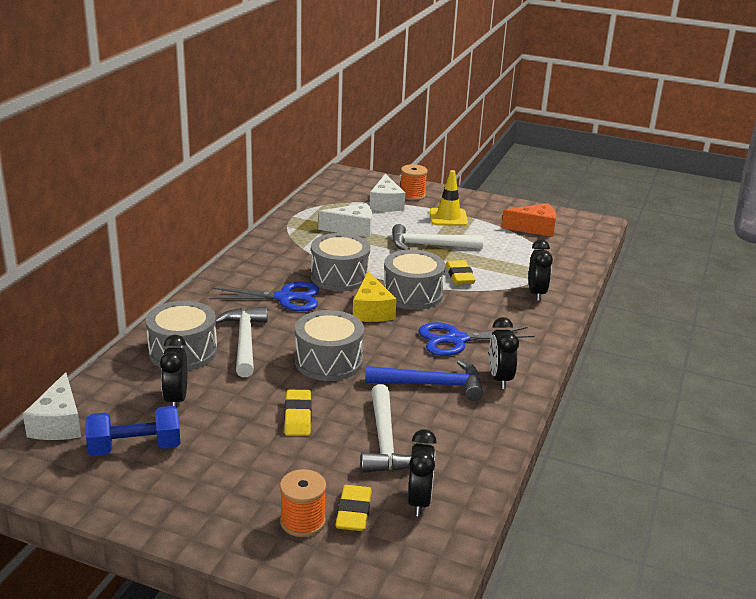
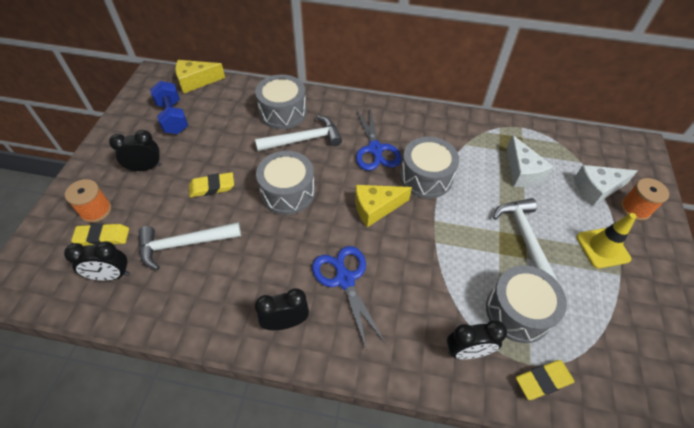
camera: 80 degrees right, 25 degrees up
white cheese [23,372,81,440] -> yellow cheese [175,60,225,93]
black clock [160,335,187,408] -> black clock moved to [109,130,161,171]
blue hammer [365,360,483,401] -> none
grey drum [384,249,445,310] -> grey drum moved to [486,265,567,343]
yellow eraser [446,260,476,285] -> yellow eraser moved to [516,360,575,400]
orange cheese [501,203,556,237] -> none

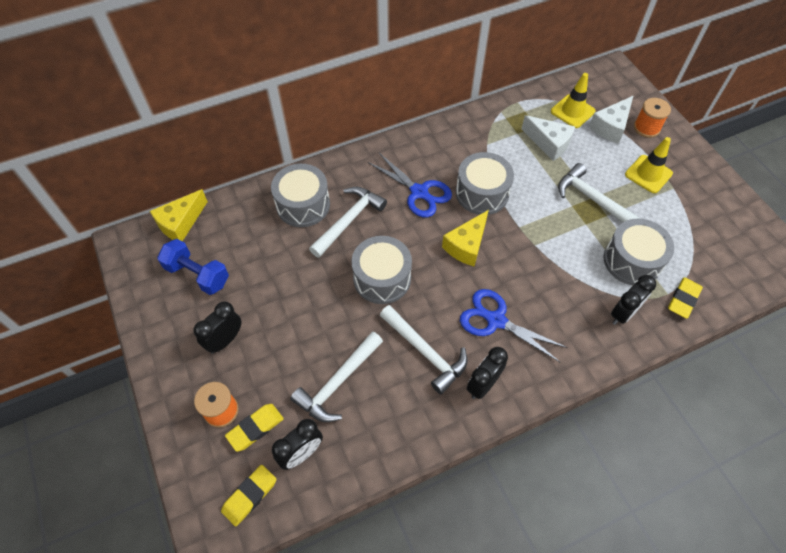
camera: 35 degrees left, 5 degrees up
yellow eraser [189,172,234,197] -> yellow eraser moved to [221,465,276,527]
none -> white hammer [380,305,467,394]
none -> yellow traffic cone [551,73,596,128]

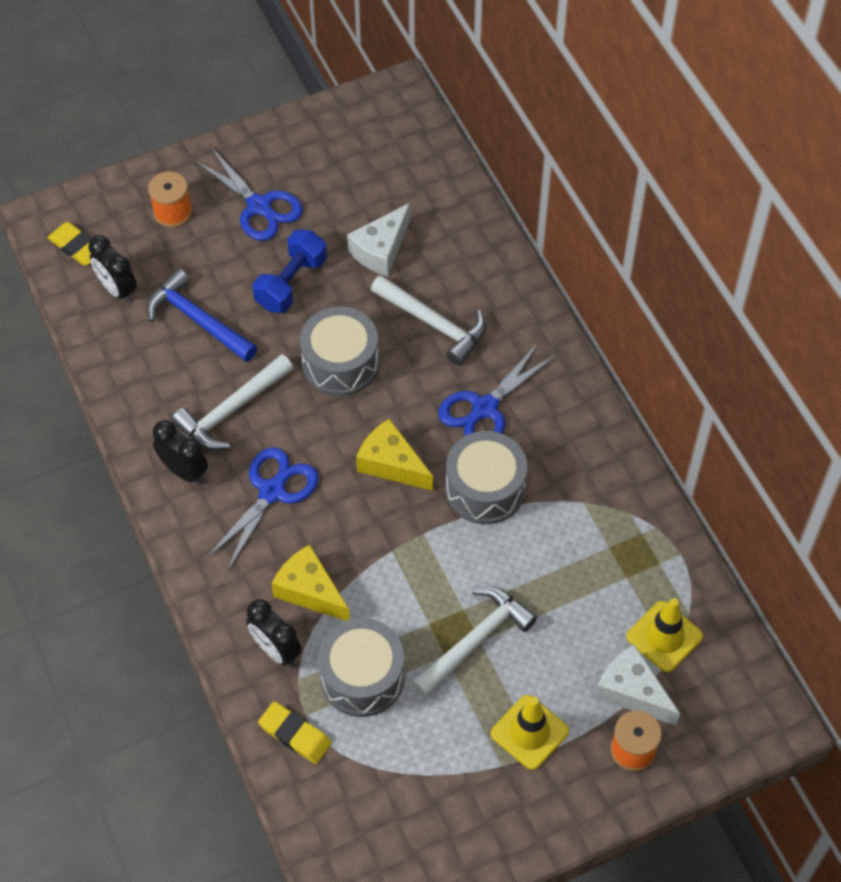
camera: 90 degrees right, 0 degrees up
yellow cheese [150,189,208,241] -> yellow cheese moved to [271,544,350,621]
blue dumbbell [157,239,229,295] -> blue dumbbell moved to [253,229,327,313]
black clock [194,301,241,354] -> blue scissors [194,147,303,241]
yellow eraser [225,404,284,452] -> none
grey drum [271,164,330,227] -> none
white hammer [290,331,383,422] -> blue hammer [147,269,257,362]
white cheese [522,115,575,161] -> white cheese moved to [347,203,410,276]

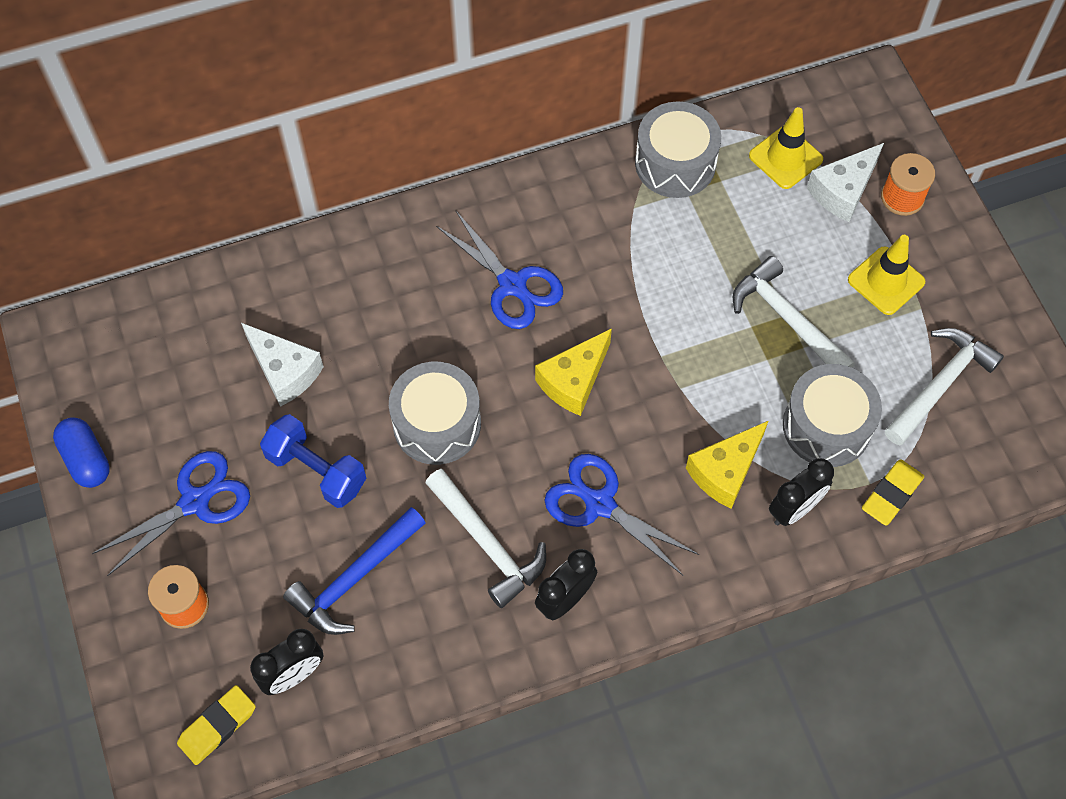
camera: 85 degrees left, 5 degrees up
white hammer [371,275,486,366] -> white hammer moved to [885,328,1004,445]
grey drum [445,431,527,524] -> grey drum moved to [635,101,721,198]
none -> blue capsule [53,417,110,488]

